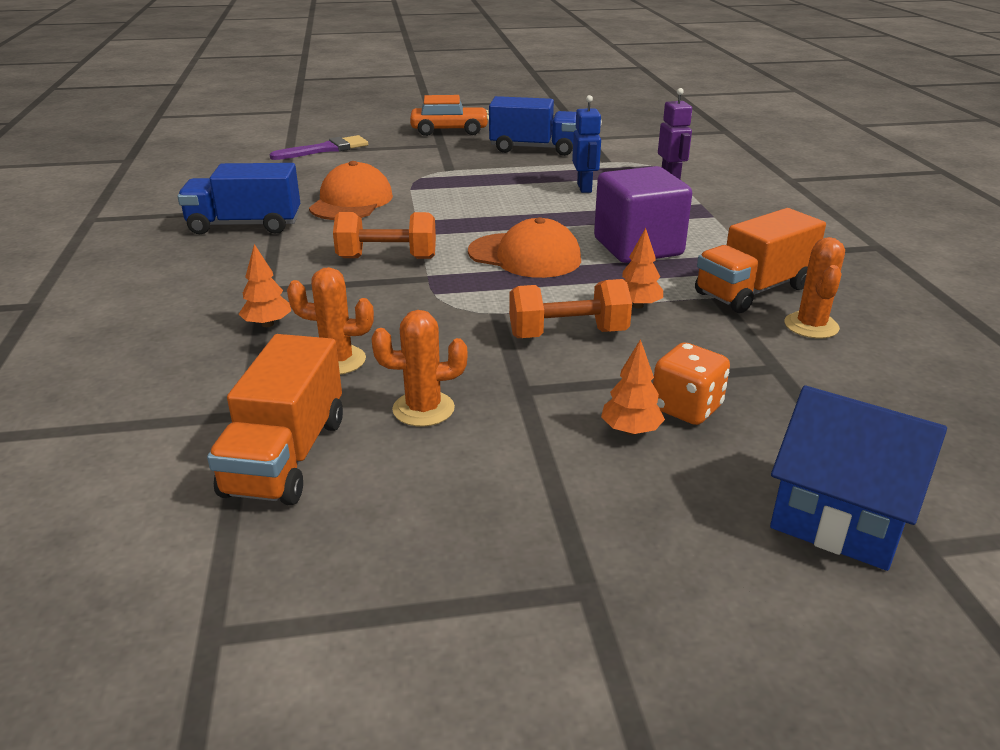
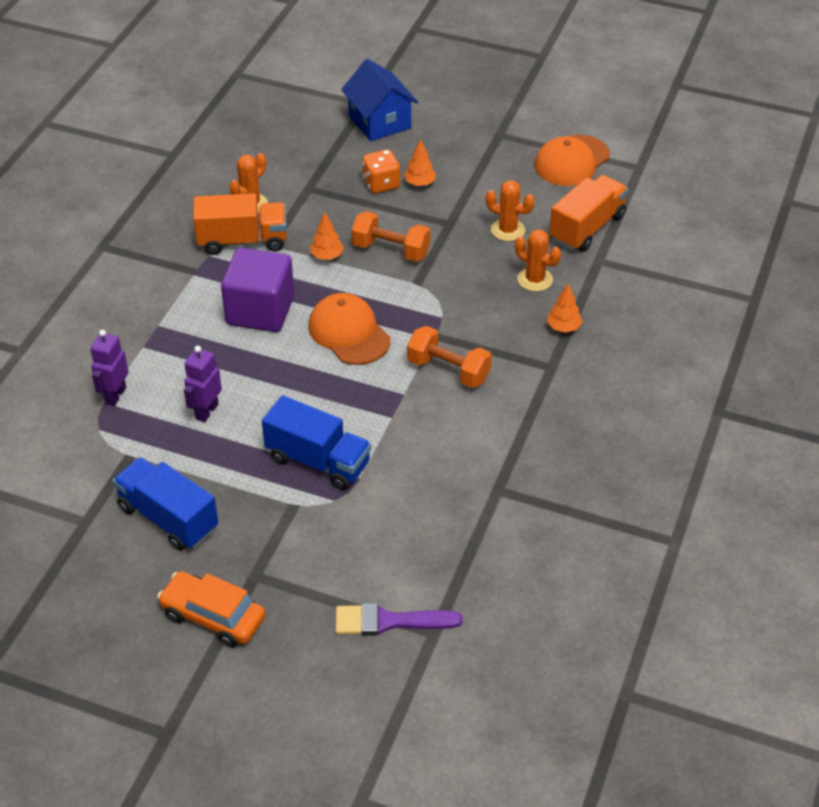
camera: 150 degrees left, 15 degrees up
blue truck [177,163,300,234] -> blue truck moved to [262,395,371,490]
orange cap [309,161,393,220] -> orange cap moved to [535,135,610,186]
blue robot [572,95,602,193] -> purple robot [184,346,222,422]

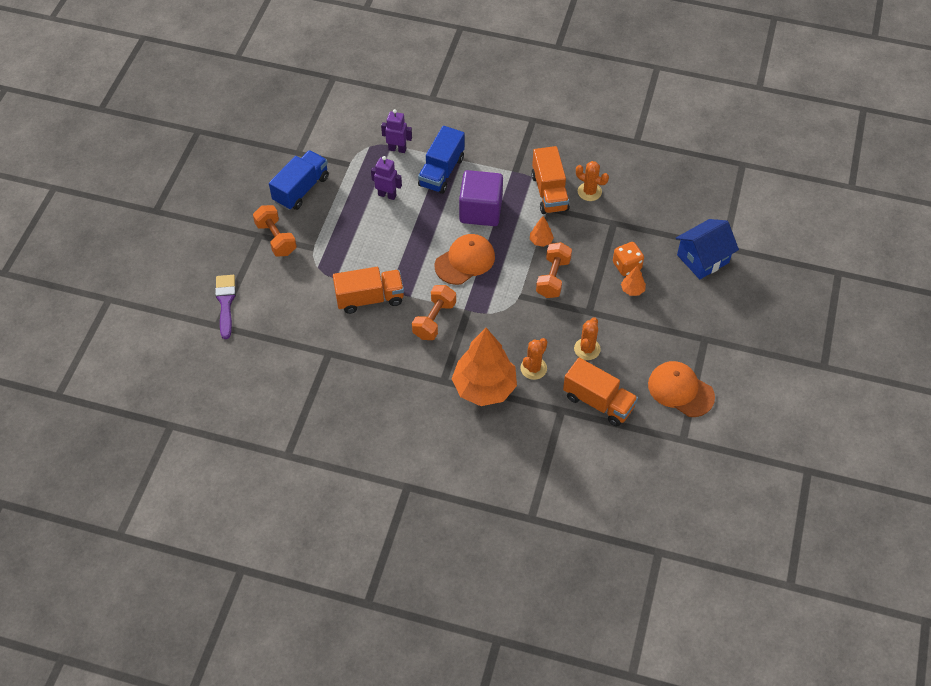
camera: 85 degrees right, 10 degrees up
orange car [157,571,266,647] -> none
blue truck [262,395,371,490] -> blue truck moved to [418,126,465,194]
orange tree [547,283,583,332] -> orange tree [452,328,517,406], size x2.48
none -> orange dumbbell [253,205,297,257]
none -> orange truck [333,267,404,314]

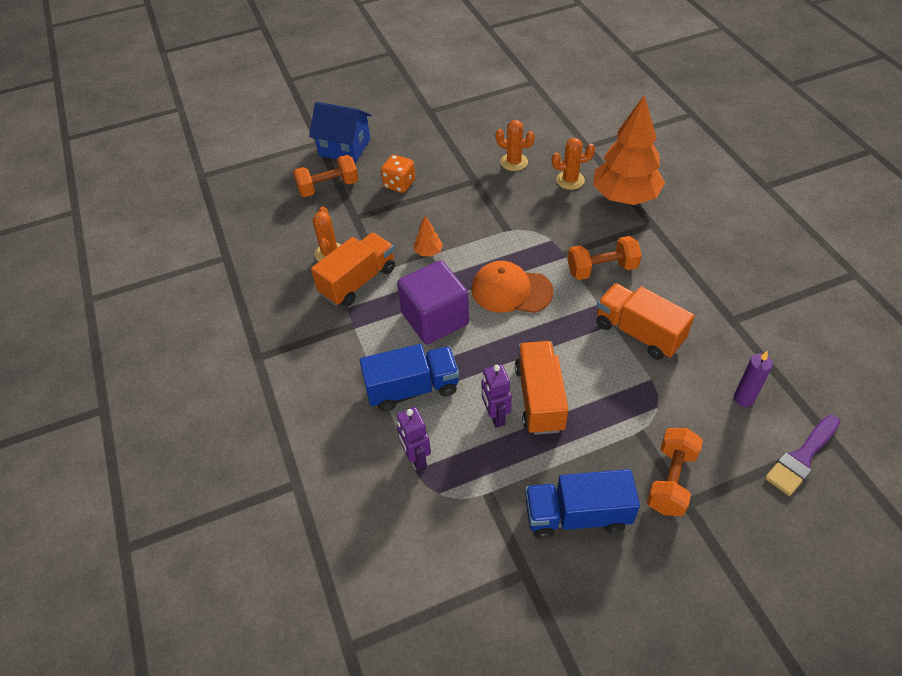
camera: 125 degrees left, 5 degrees down
orange dumbbell [536,242,572,298] -> orange dumbbell moved to [293,155,359,197]
orange truck [563,358,638,426] -> orange truck moved to [515,341,568,435]
orange cactus [574,317,601,360] -> orange cactus turned 45 degrees clockwise [495,120,535,171]
orange tree [621,265,646,296] -> none
orange cap [648,361,715,417] -> none
none -> purple candle [734,351,773,407]

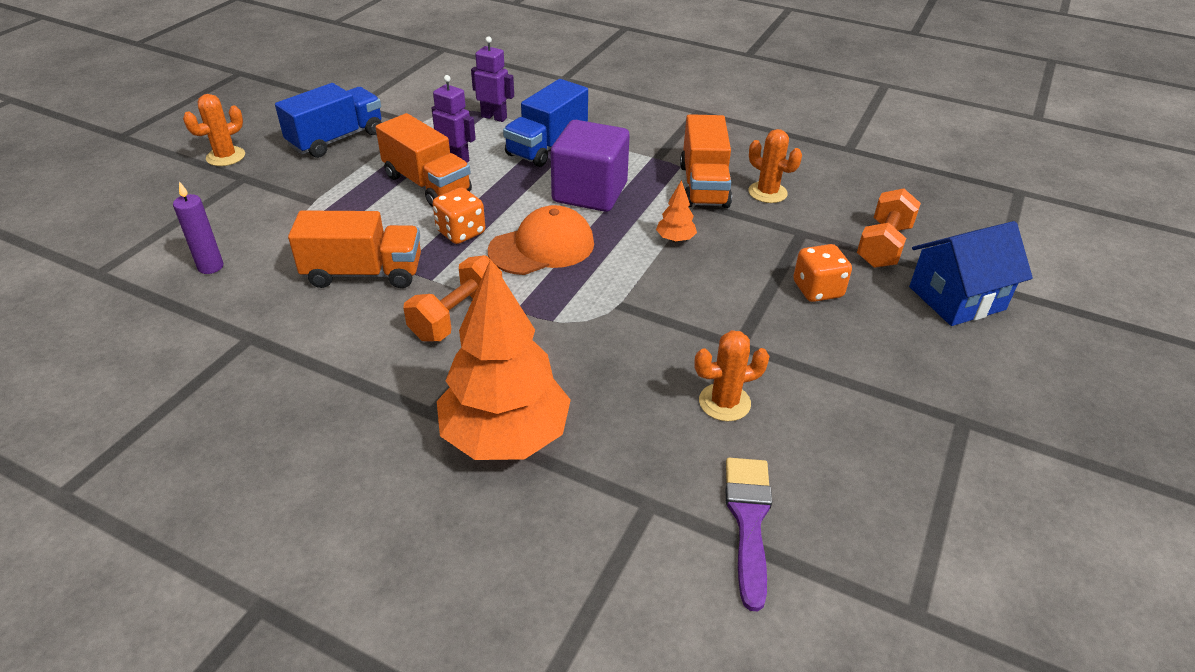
camera: 135 degrees right, 10 degrees down
orange cactus [552,138,595,190] -> orange cactus moved to [183,94,245,166]
orange dumbbell [647,428,703,516] -> none
purple brush [765,415,840,496] -> purple brush moved to [725,458,772,612]
none -> orange dice [433,188,485,244]

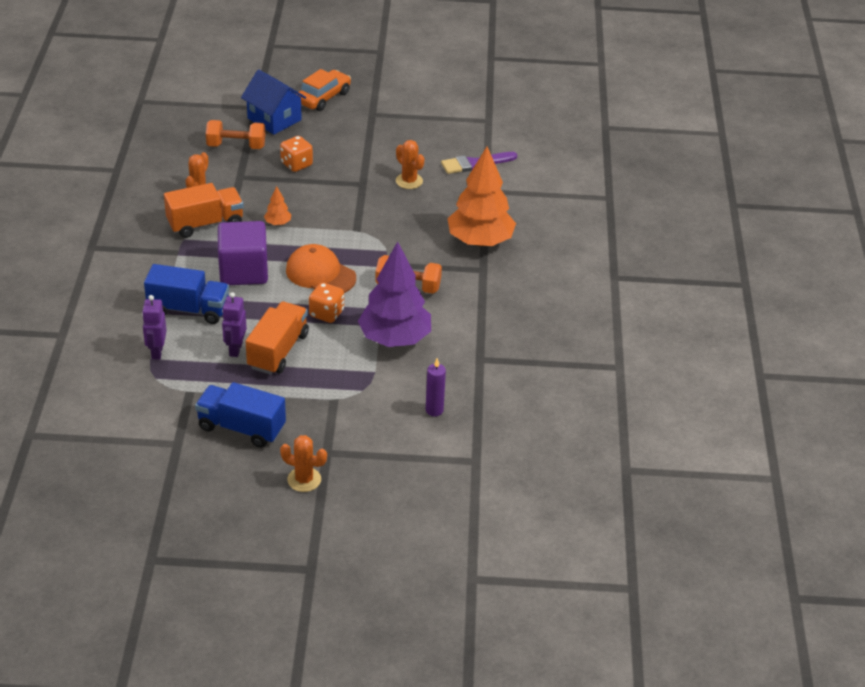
camera: 115 degrees left, 0 degrees up
orange truck [288,210,421,288] -> purple tree [358,241,431,347]
none -> orange car [296,69,351,111]

